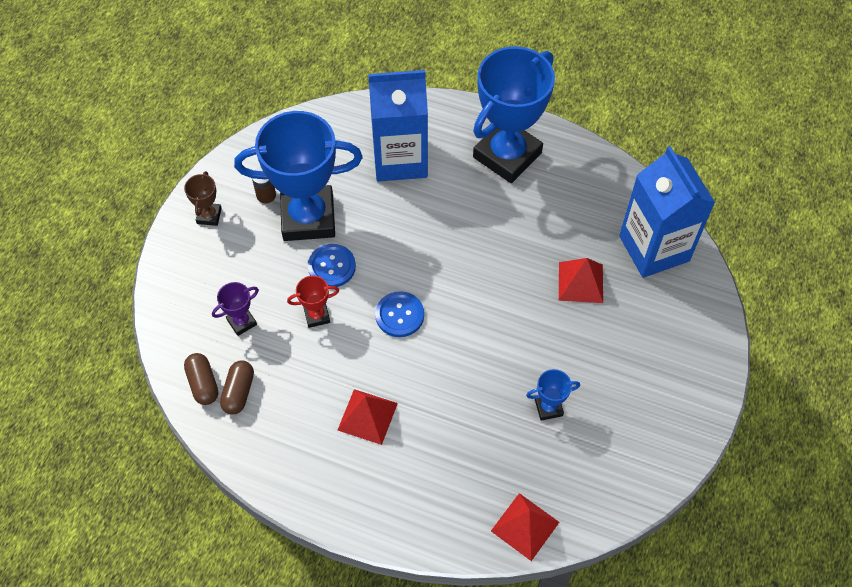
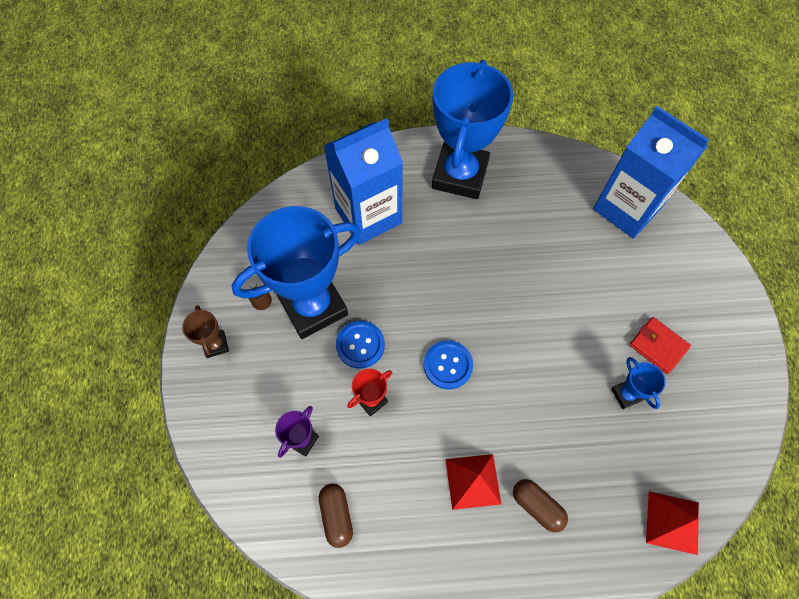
camera: 25 degrees left, 5 degrees up
brown capsule [184,353,218,405] -> brown capsule moved to [513,479,568,532]
blue trophy [526,369,580,421] -> blue trophy turned 75 degrees counterclockwise [611,357,665,409]
red pyramid [559,258,603,303] -> none
none -> red wallet [629,317,691,374]

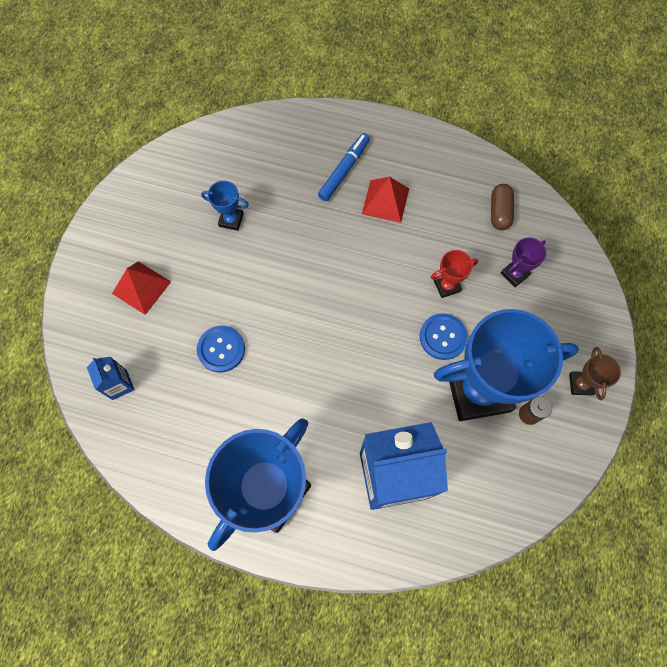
camera: 160 degrees left, 5 degrees up
blue button [423,340,473,389] -> blue button moved to [197,325,245,373]
brown capsule [513,479,568,532] -> blue marker [318,133,370,201]
blue carton [593,106,709,238] -> blue carton [87,357,135,400], size x0.43
blue trophy [611,357,665,409] -> blue trophy turned 75 degrees counterclockwise [201,181,249,231]
red wallet [629,317,691,374] -> none
red pyramid [646,491,699,555] -> red pyramid moved to [112,261,171,315]

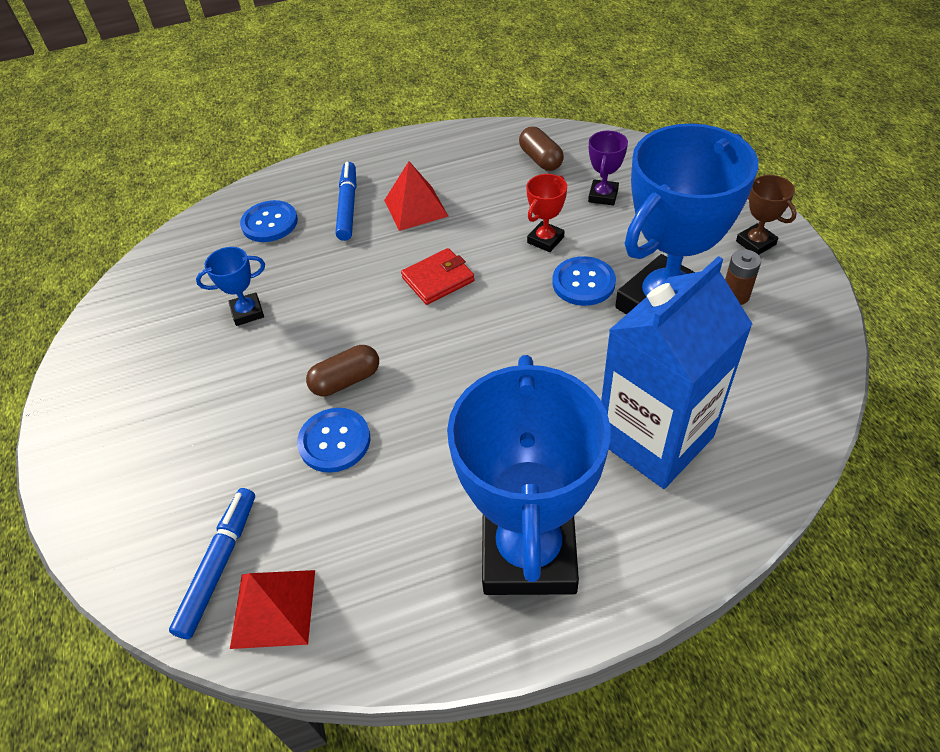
camera: 30 degrees left, 20 degrees down
blue carton [87,357,135,400] -> blue marker [169,488,255,639]
red pyramid [112,261,171,315] -> red pyramid moved to [230,570,315,649]
none -> blue button [240,200,298,242]
none -> brown capsule [306,345,379,396]
none -> red wallet [401,248,475,305]

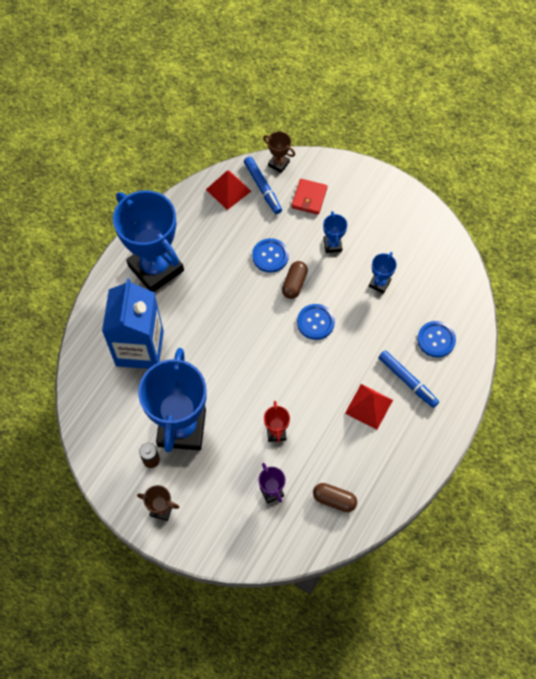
camera: 135 degrees right, 15 degrees up
red wallet [401,248,475,305] -> red wallet moved to [292,179,327,215]
blue button [552,256,616,306] -> blue button moved to [297,304,335,340]
none -> brown trophy [263,131,295,173]
none -> blue trophy [323,211,348,253]

